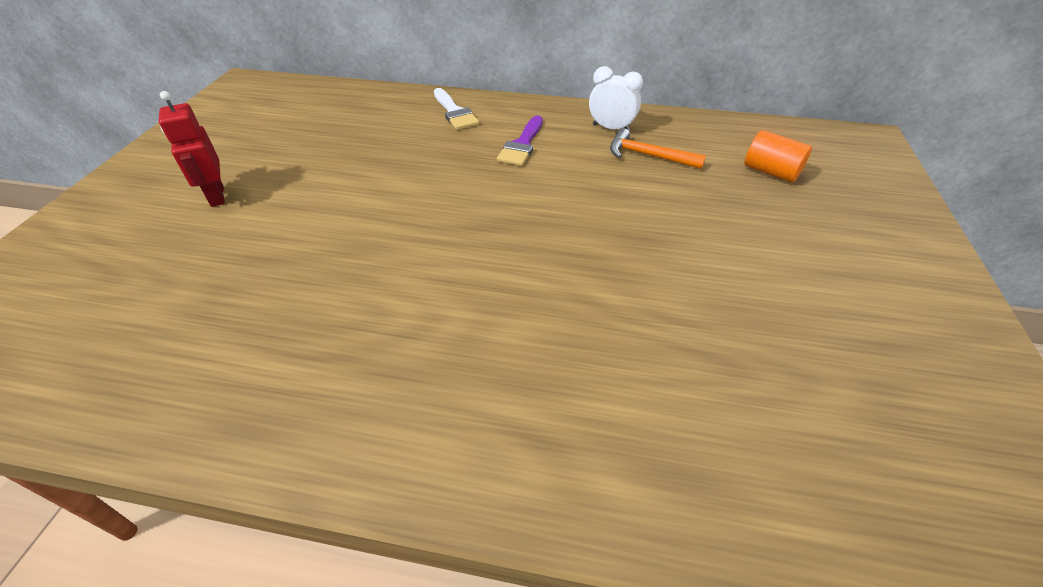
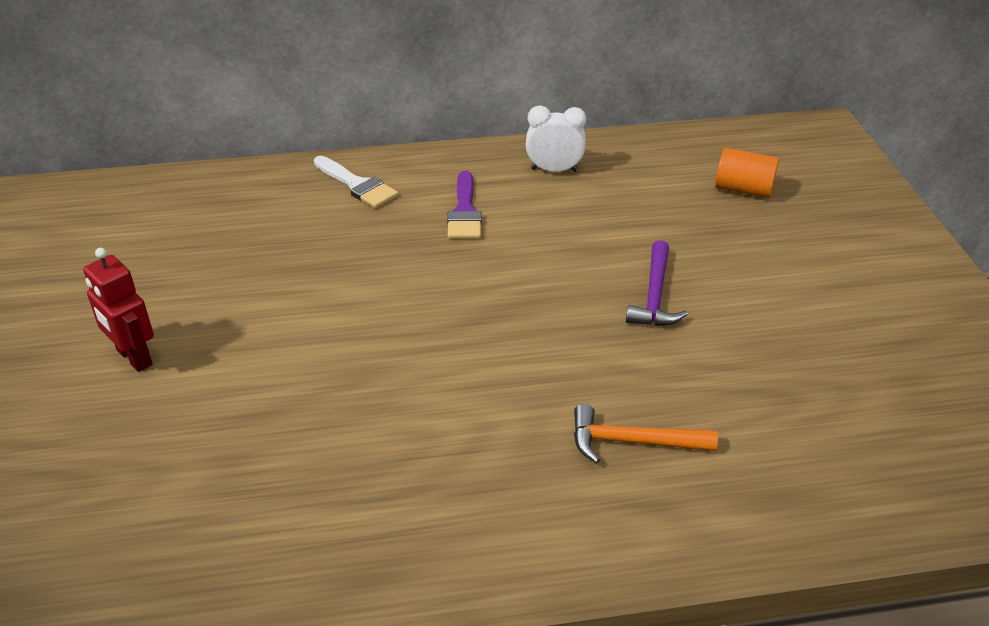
camera: 20 degrees left, 5 degrees down
orange hammer [610,128,706,169] -> orange hammer moved to [574,404,718,463]
none -> purple hammer [626,240,688,326]

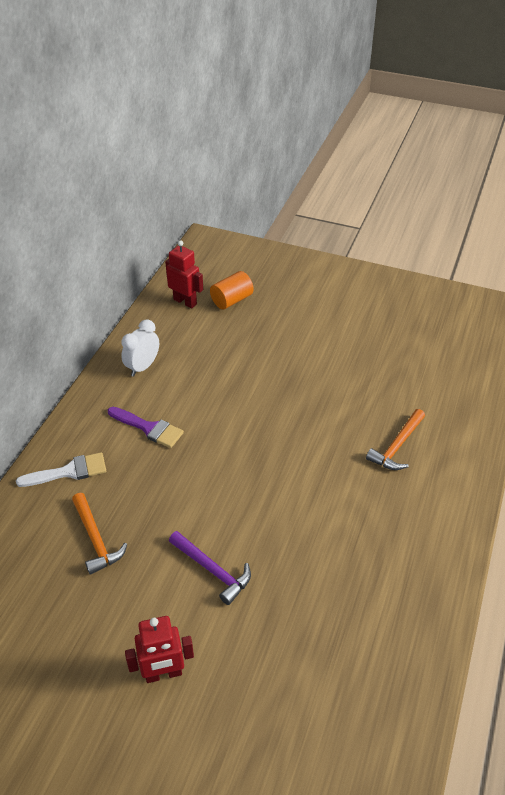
camera: 60 degrees left, 5 degrees up
purple hammer [626,240,688,326] -> purple hammer moved to [169,531,251,605]
none -> orange hammer [72,493,127,575]
none -> red robot [165,240,203,309]

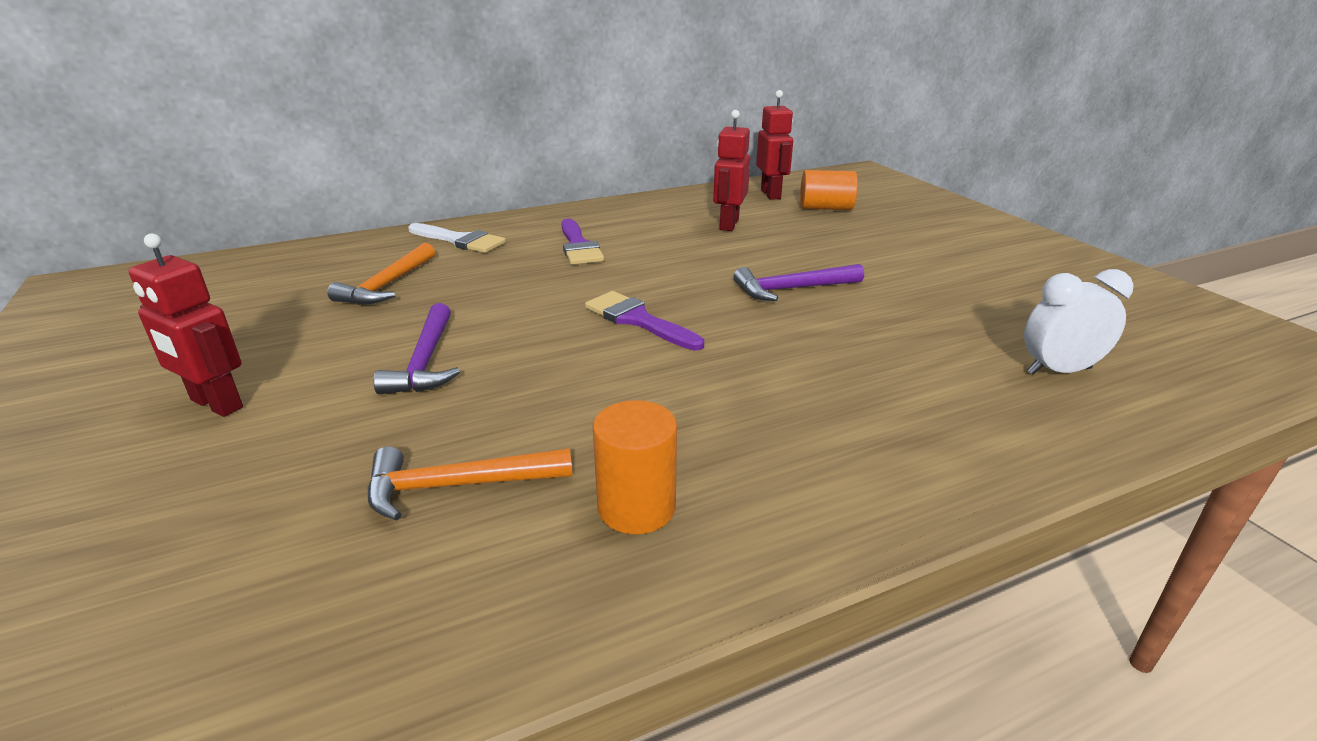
camera: 45 degrees right, 15 degrees down
white clock [121,319,159,376] -> white clock moved to [1024,269,1134,375]
orange hammer [366,409,425,470] -> orange hammer moved to [368,446,573,521]
none -> purple brush [585,291,704,351]
none -> orange cylinder [593,400,677,534]
none -> red robot [713,110,750,231]
none -> purple hammer [733,264,864,301]

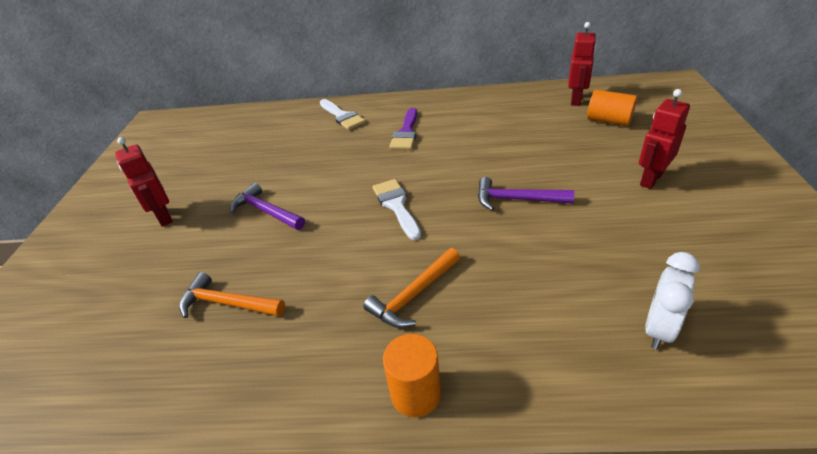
camera: 30 degrees right, 10 degrees up
orange hammer [327,243,435,305] -> orange hammer moved to [363,248,460,328]
purple hammer [374,303,460,394] -> purple hammer turned 105 degrees clockwise [230,183,305,230]
purple brush [585,291,704,351] -> white brush [373,179,421,240]
orange cylinder [593,400,677,534] -> orange cylinder moved to [383,334,441,417]
red robot [713,110,750,231] -> red robot moved to [639,89,690,189]
white clock [1024,269,1134,375] -> white clock turned 75 degrees counterclockwise [645,252,700,349]

